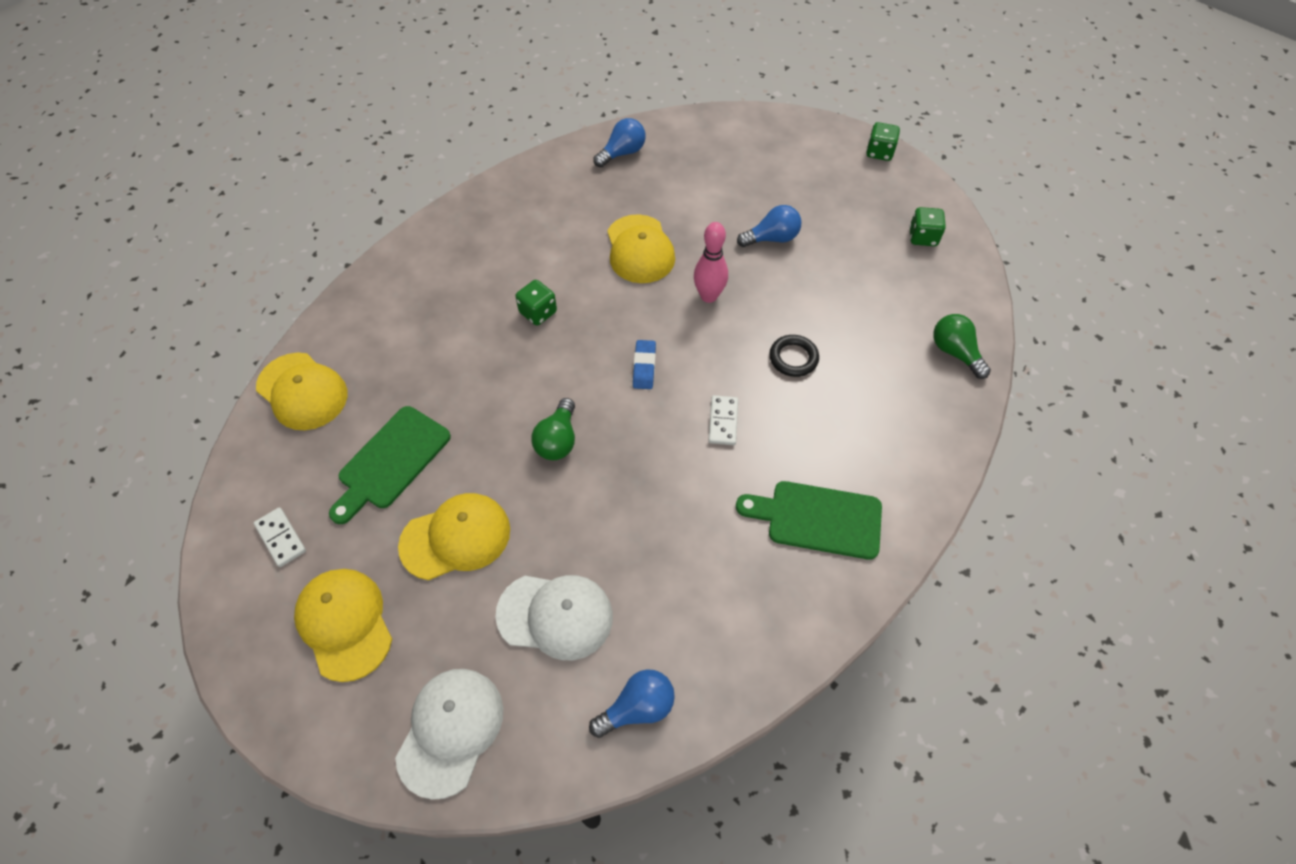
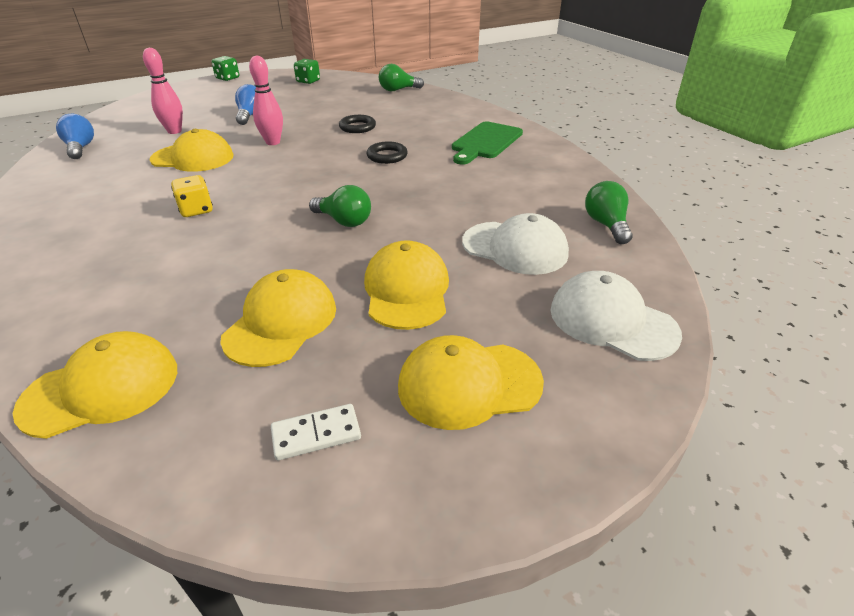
camera: 70 degrees left, 20 degrees down
green cutting board [329,406,451,524] -> yellow cap [220,269,336,367]
white cap [495,575,613,660] -> white cap turned 90 degrees clockwise [462,213,569,275]
green dice [515,280,557,325] -> yellow dice [171,175,213,217]
blue light bulb [589,669,675,738] -> green light bulb [585,181,633,244]
blue eraser [633,340,656,389] -> none
white domino [708,395,738,445] -> black ring [367,142,408,164]
none -> pink bowling pin [143,48,183,134]

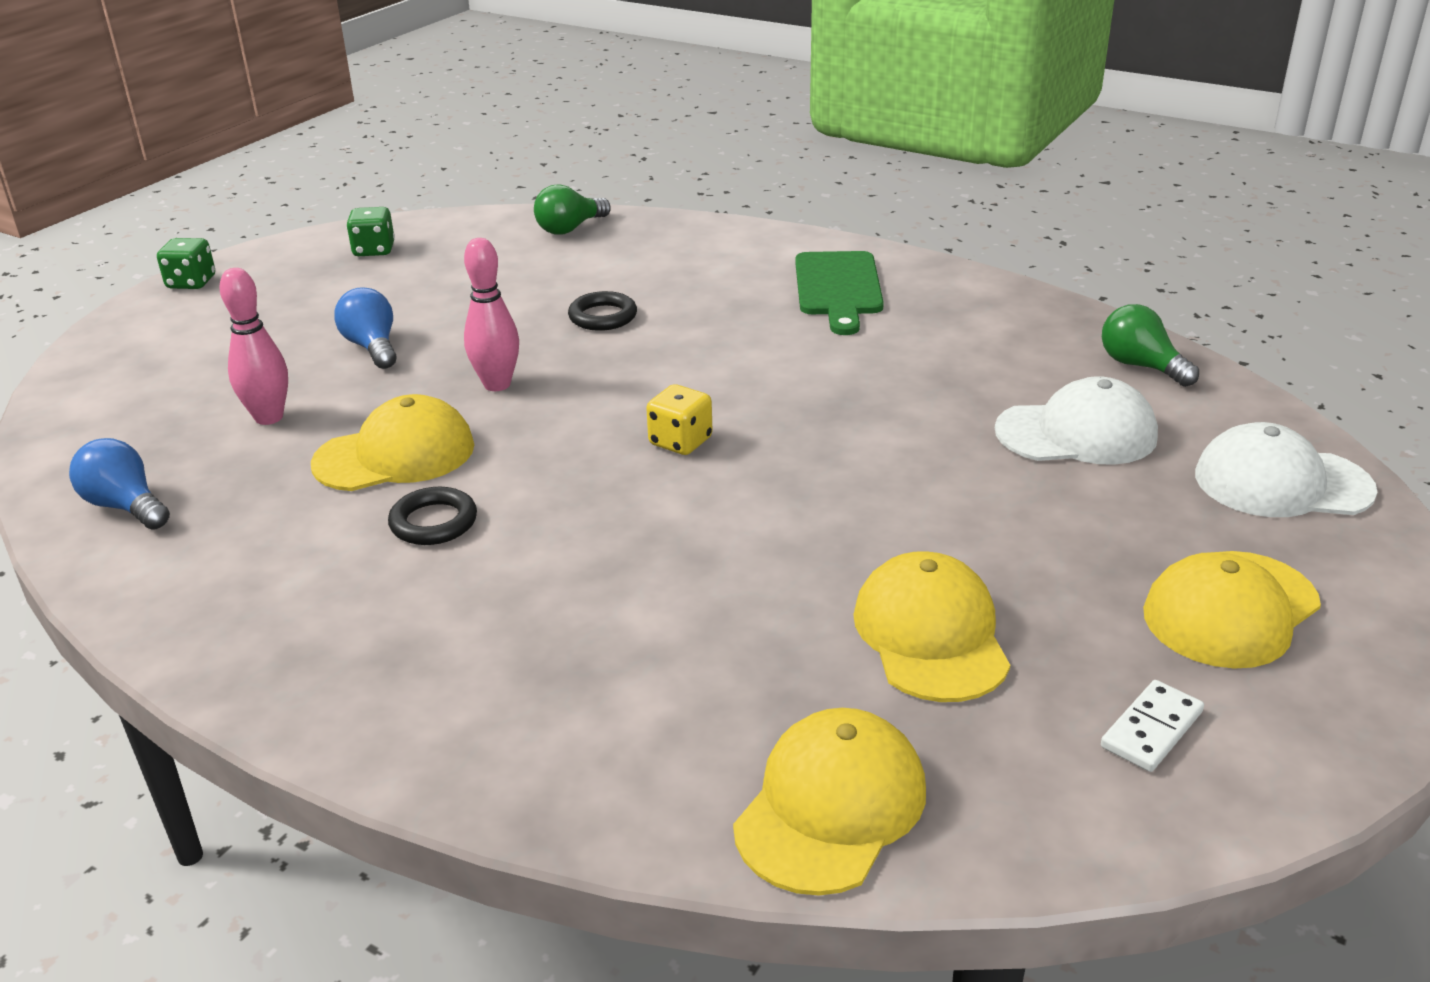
camera: 30 degrees left, 5 degrees down
yellow dice [171,175,213,217] -> yellow dice moved to [646,384,713,455]
green light bulb [309,185,371,227] -> none
yellow cap [364,240,449,330] -> none
black ring [367,142,408,164] -> black ring moved to [388,487,477,545]

